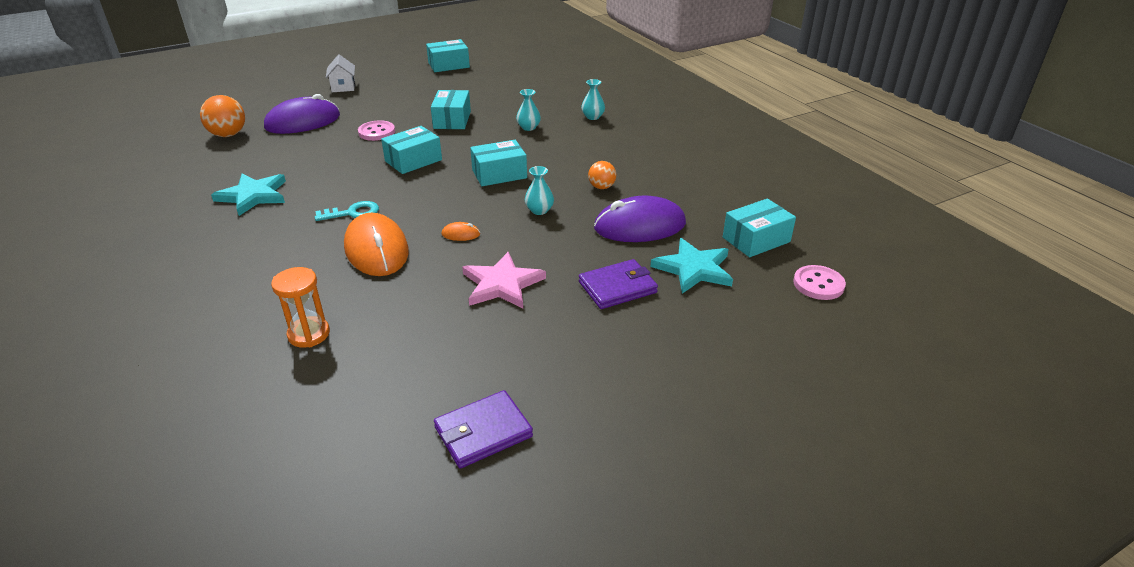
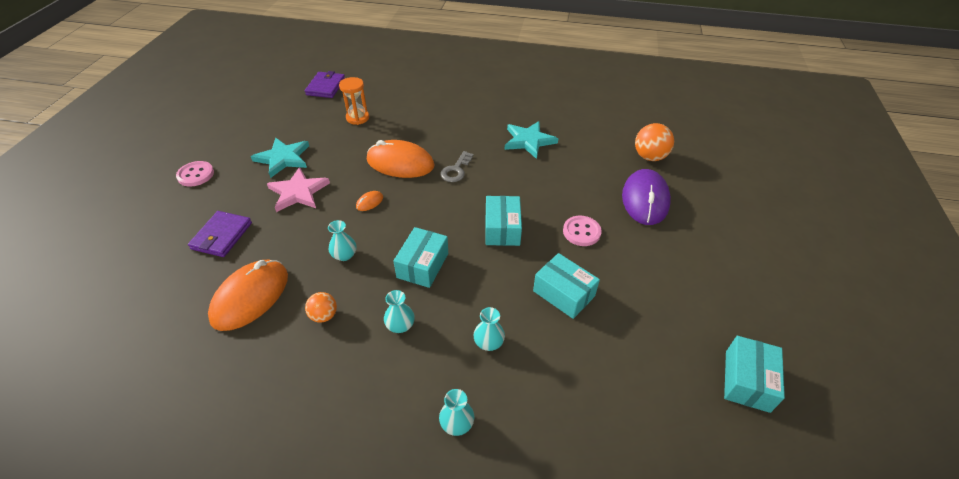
camera: 130 degrees right, 10 degrees up
turquoise key [315,201,379,221] -> grey key [440,151,474,182]
white house [326,54,355,92] -> none
purple wallet [434,390,533,469] -> purple wallet moved to [305,71,345,98]
purple mouse [594,196,686,242] -> orange mouse [208,260,288,331]
turquoise star [650,238,733,294] -> turquoise star moved to [251,138,309,178]
turquoise box [723,198,796,257] -> none
pink button [793,265,846,300] -> pink button moved to [176,161,214,187]
none -> turquoise vase [384,290,415,333]

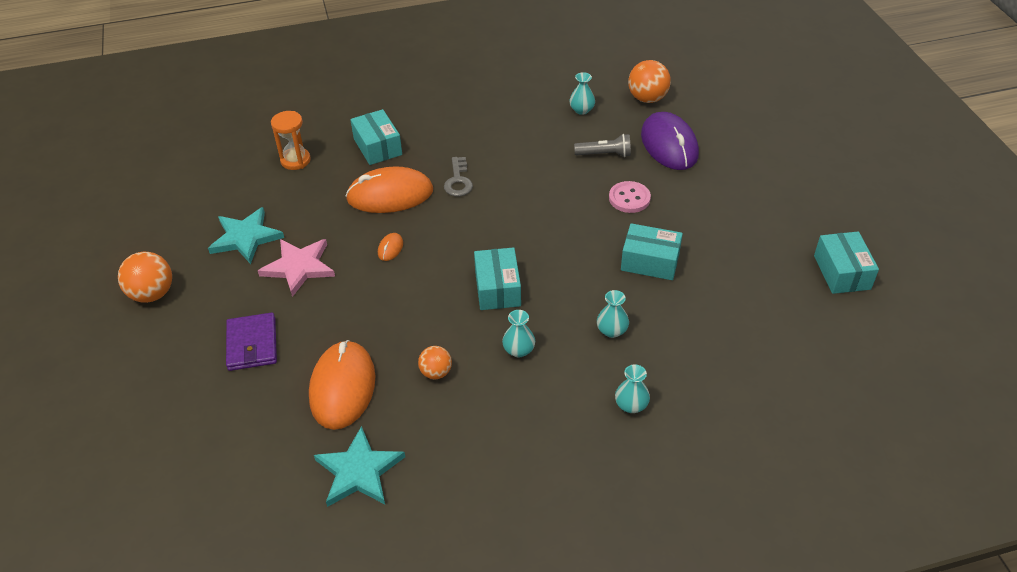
camera: 25 degrees left, 0 degrees up
pink button [176,161,214,187] -> orange ball [118,252,172,303]
purple wallet [305,71,345,98] -> none
turquoise vase [328,220,356,261] -> turquoise vase moved to [569,72,595,115]
turquoise box [485,196,522,246] -> turquoise box moved to [350,109,402,165]
turquoise star [504,121,558,159] -> turquoise star moved to [314,426,405,507]
none -> grey flashlight [574,134,631,157]

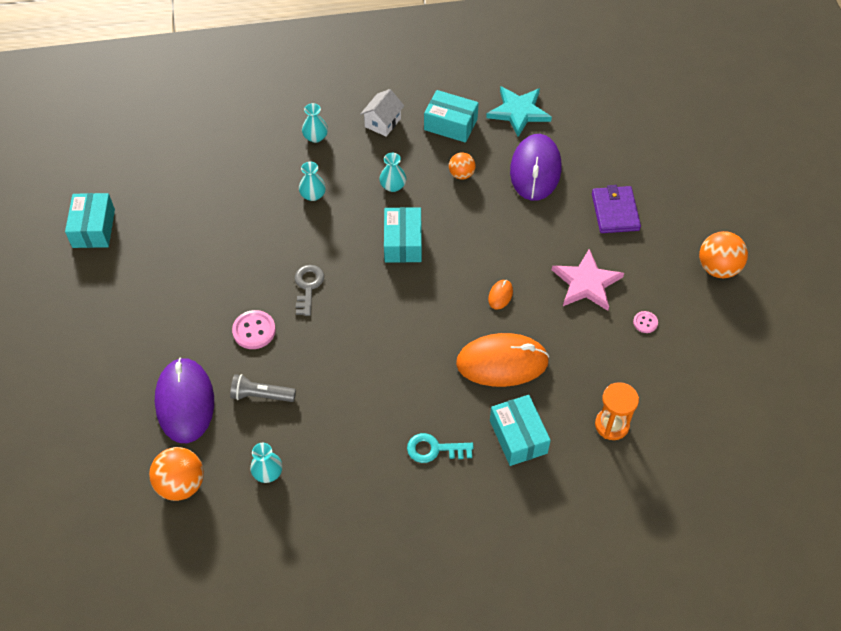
camera: 175 degrees left, 10 degrees up
turquoise star [208,207,284,264] -> pink button [633,311,658,333]
orange mouse [309,340,375,430] -> purple mouse [510,134,561,201]
grey key [444,157,473,196] -> grey key moved to [295,265,324,316]
turquoise box [621,223,683,280] -> turquoise box moved to [424,90,479,143]
none -> white house [360,89,404,137]
none -> turquoise key [407,433,474,463]

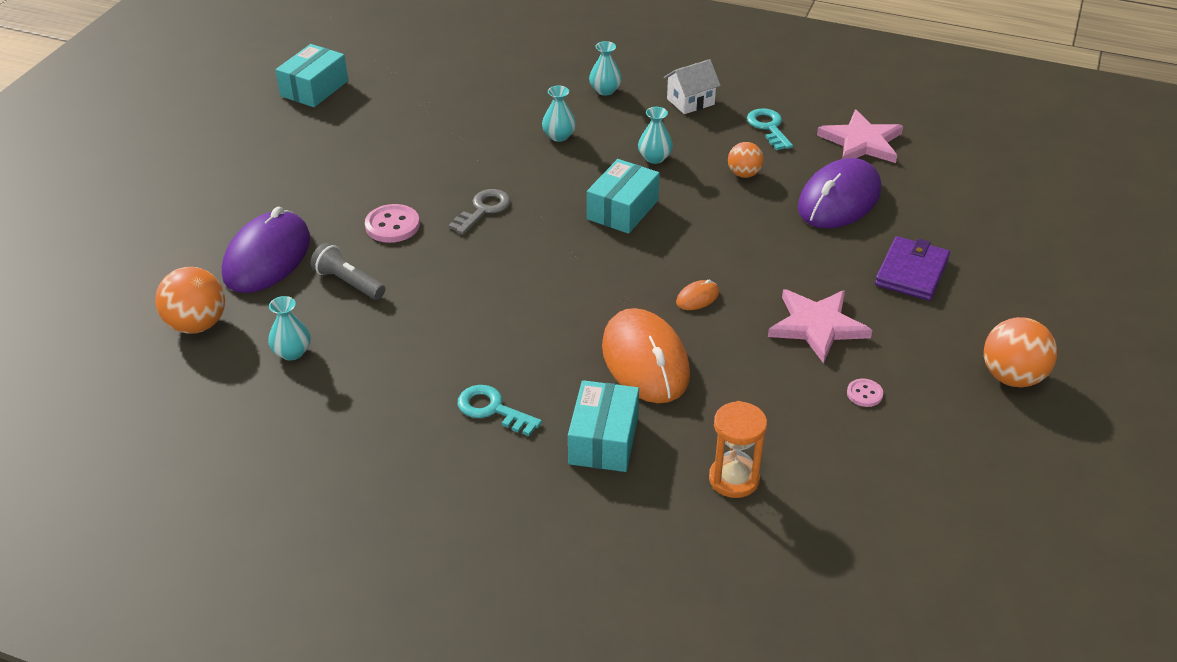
camera: 30 degrees right, 15 degrees down
turquoise box [424,90,479,143] -> turquoise key [747,108,793,150]
orange mouse [456,333,549,387] -> orange mouse turned 45 degrees clockwise [602,308,690,403]
turquoise star [486,86,552,137] -> pink star [817,110,903,163]

